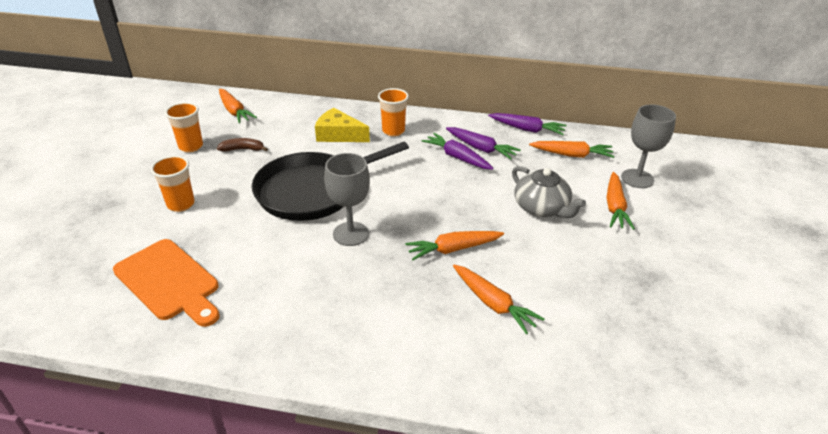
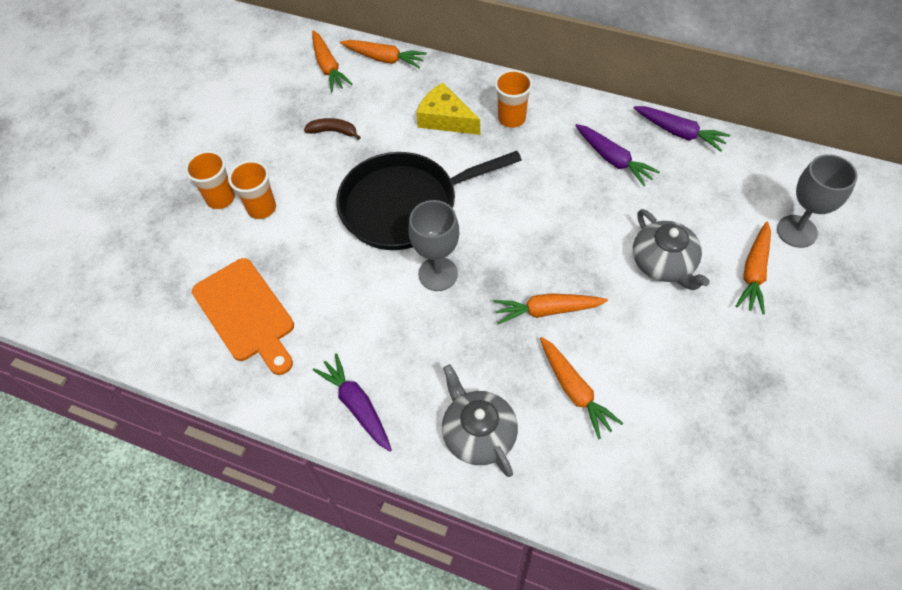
camera: 15 degrees right, 20 degrees up
orange cup [165,102,203,152] -> orange cup moved to [185,151,235,209]
purple carrot [422,133,494,170] -> purple carrot moved to [313,353,392,451]
orange carrot [529,141,615,158] -> orange carrot moved to [340,40,427,69]
none -> grey teapot [442,364,518,477]

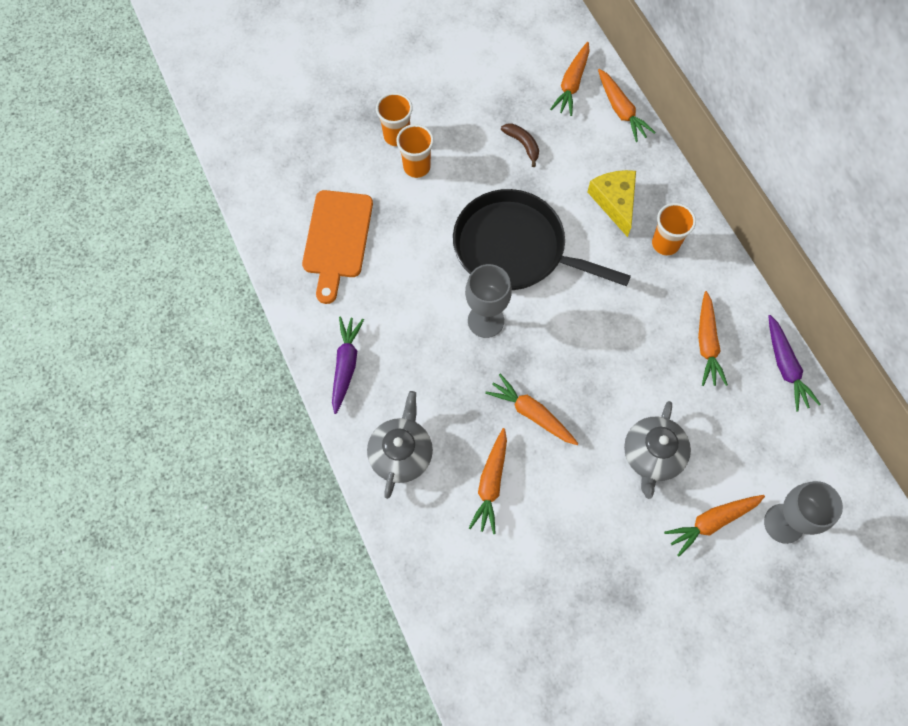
camera: 40 degrees right, 10 degrees up
purple carrot [575,124,660,186] -> orange carrot [698,291,728,386]

